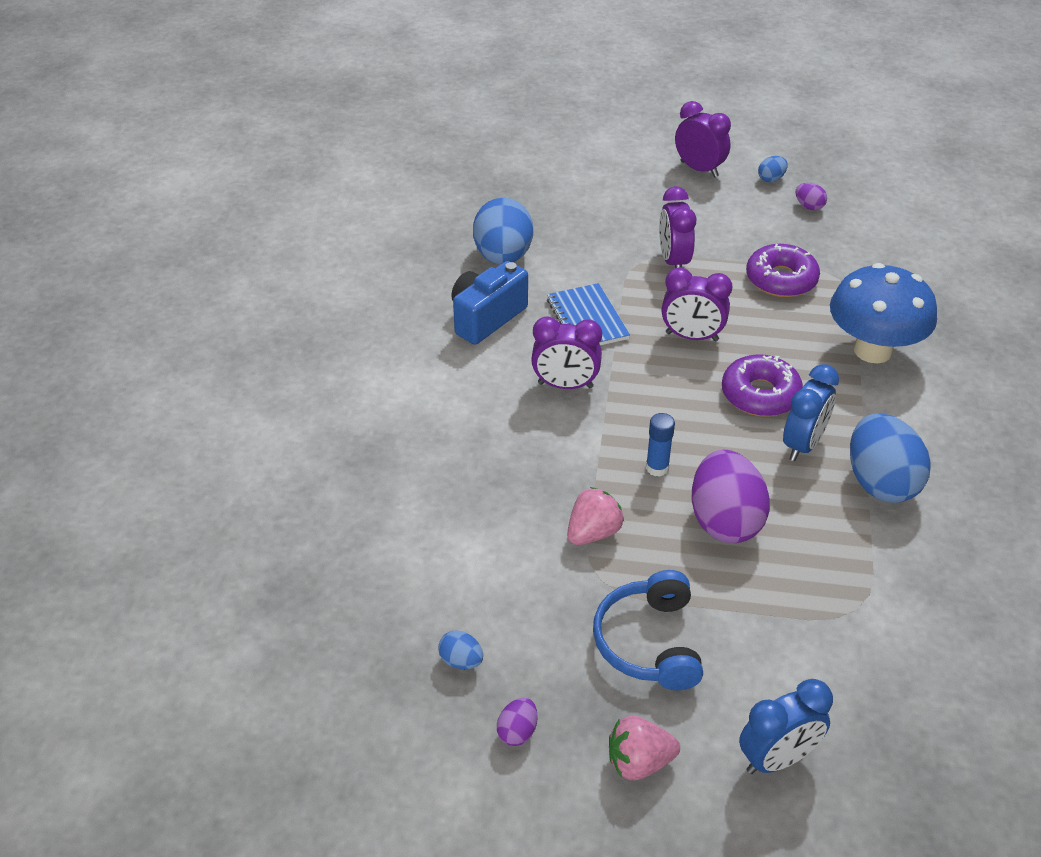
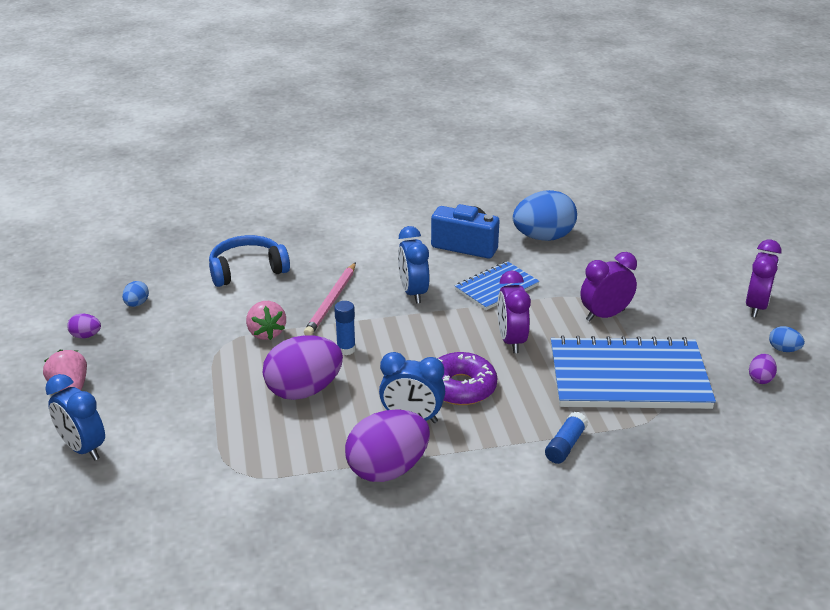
camera: 70 degrees right, 10 degrees down
purple clock [531,316,602,389] -> blue clock [398,226,429,304]
pink strawberry [567,487,624,545] -> pink strawberry turned 45 degrees clockwise [246,301,286,340]
blue headphones [593,570,703,690] -> blue headphones moved to [209,235,290,287]
purple donut [746,244,820,297] -> blue notebook [551,336,716,409]
blue mushroom [830,263,937,364] -> blue glue stick [545,412,588,464]
blue egg [850,413,931,503] -> purple egg [345,409,430,482]
none -> pink pencil [304,262,356,335]

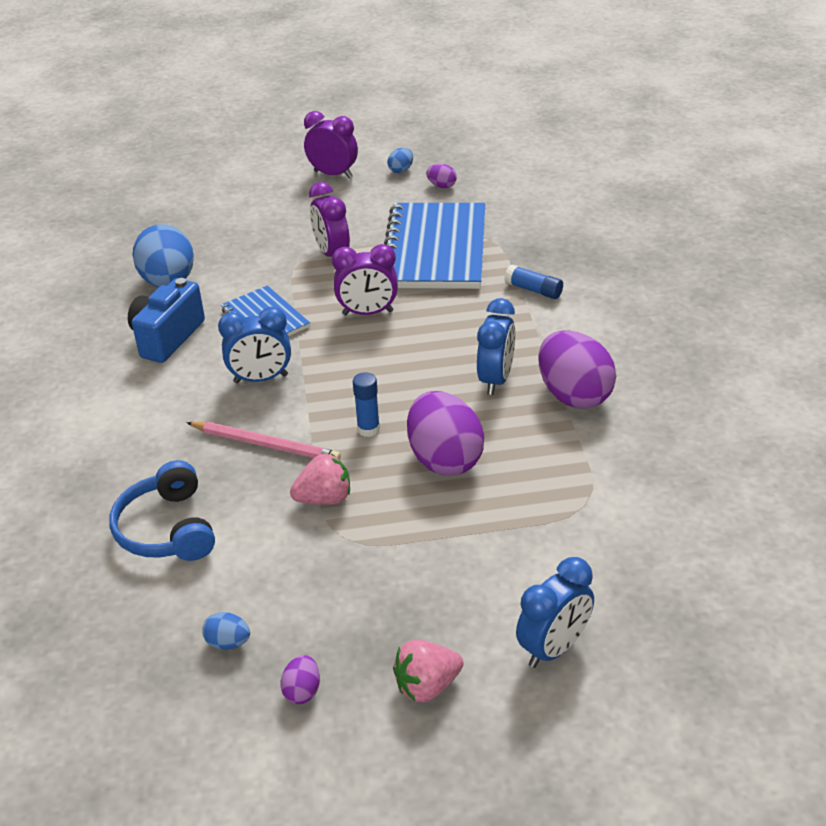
camera: 85 degrees left, 5 degrees up
purple donut [437,352,497,405] -> none

